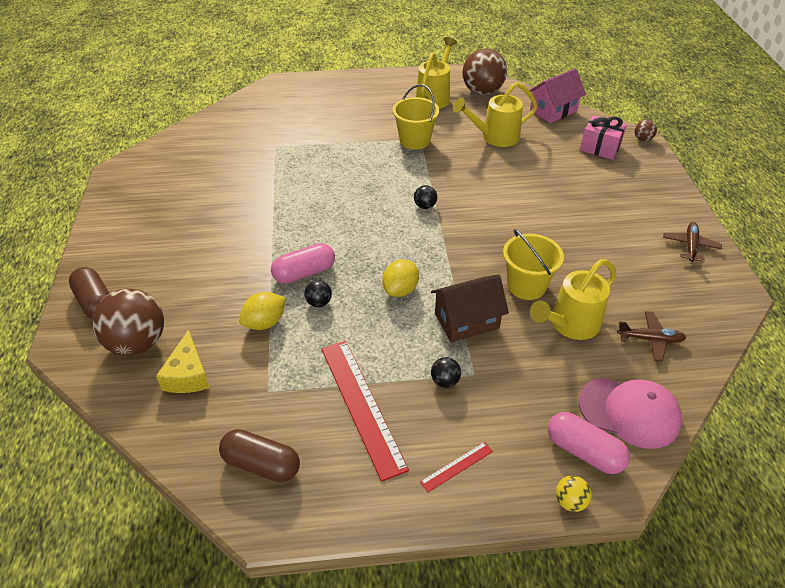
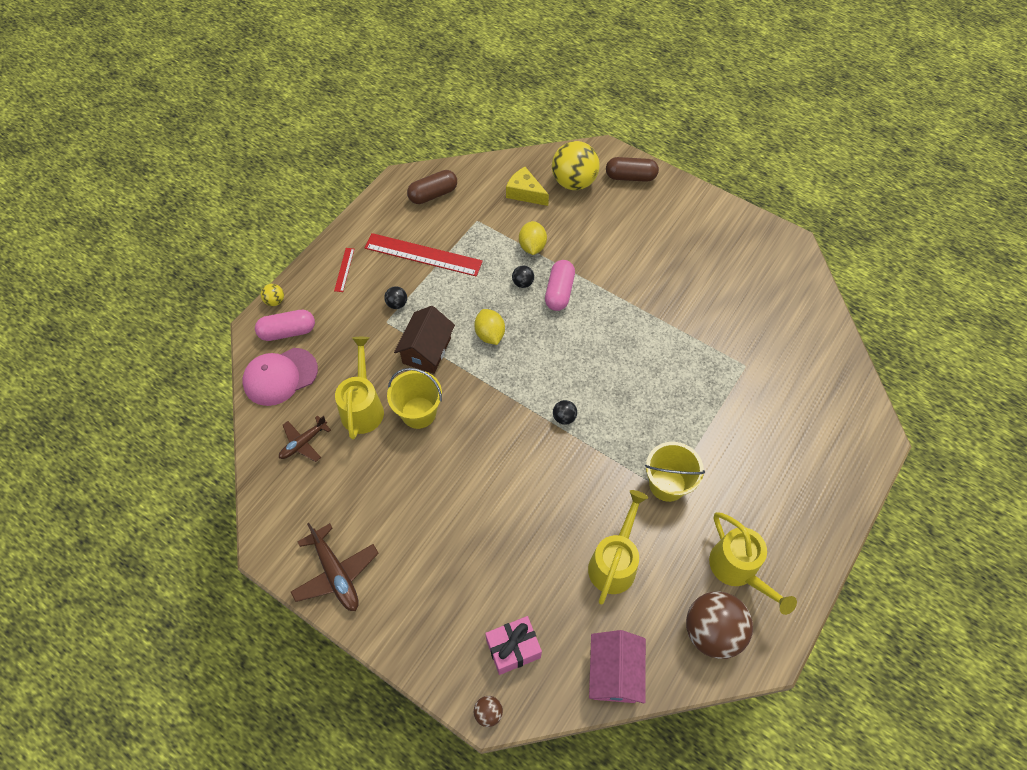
camera: 130 degrees right, 15 degrees up
brown ball [92,288,164,356] -> yellow ball [552,141,600,190]
brown plane [663,222,722,262] -> brown plane [291,523,379,611], size x1.53

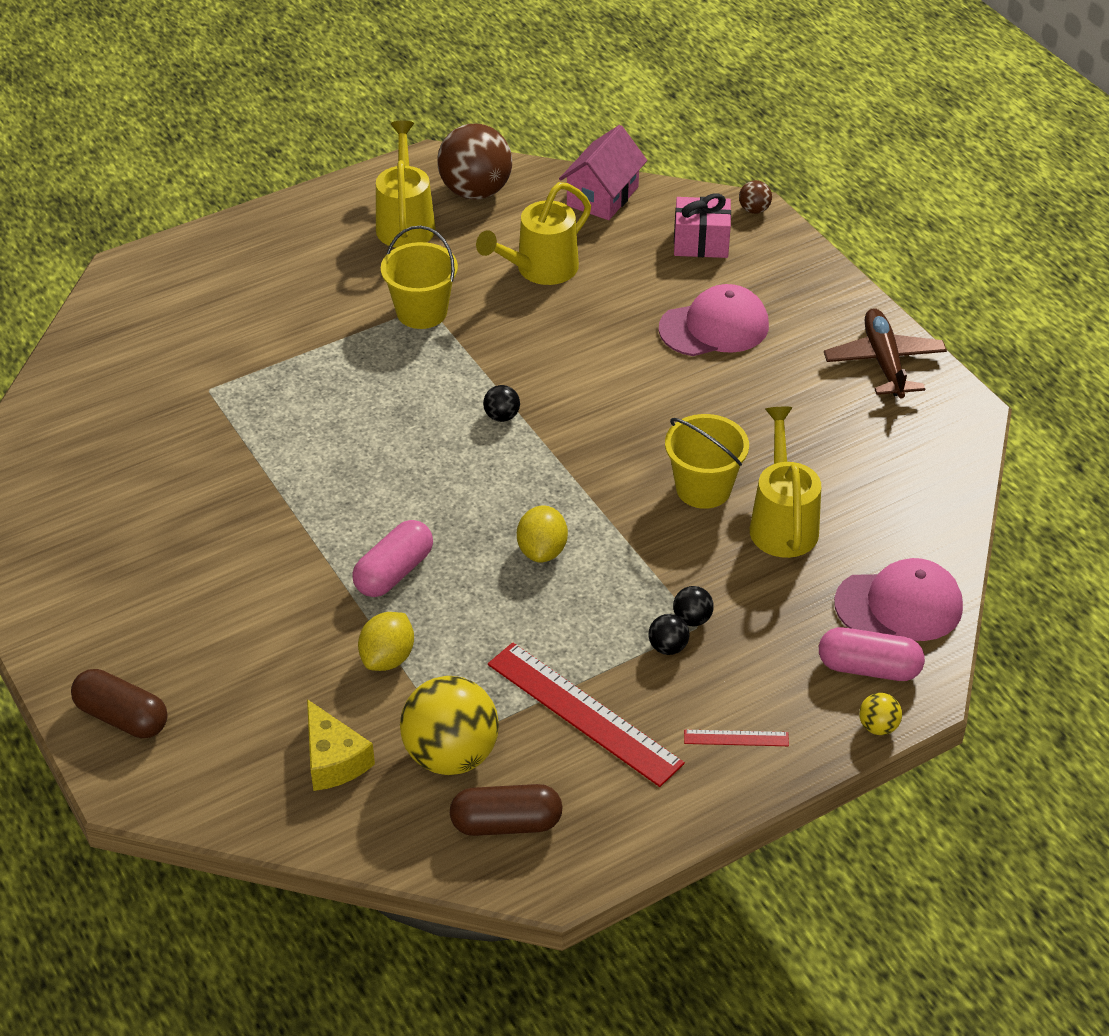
camera: 155 degrees left, 15 degrees down
brown plane [279,416,331,462] -> none
red ruler [334,248,354,292] -> red ruler turned 60 degrees clockwise [684,729,789,746]
yellow watering can [335,337,384,439] -> yellow watering can turned 150 degrees clockwise [750,407,821,558]
brown house [394,306,455,374] -> none
black ball [512,266,534,288] -> black ball moved to [673,586,714,626]
yellow ball [552,141,600,190] -> yellow ball moved to [400,676,499,775]
none -> pink cap [659,284,769,356]

